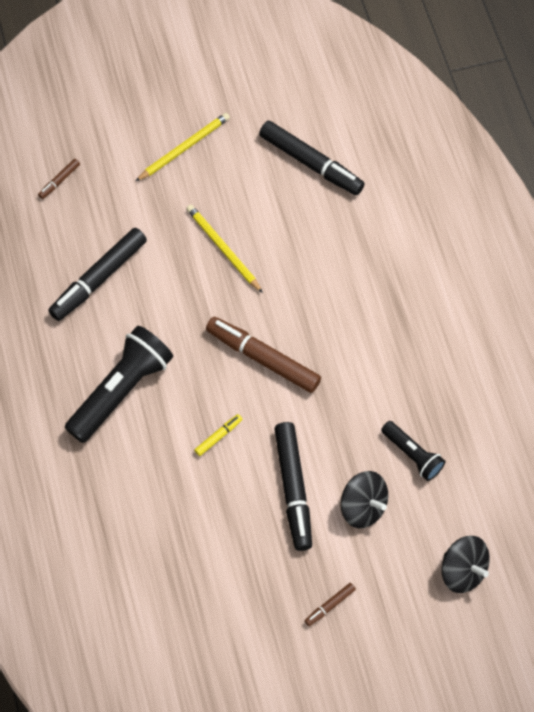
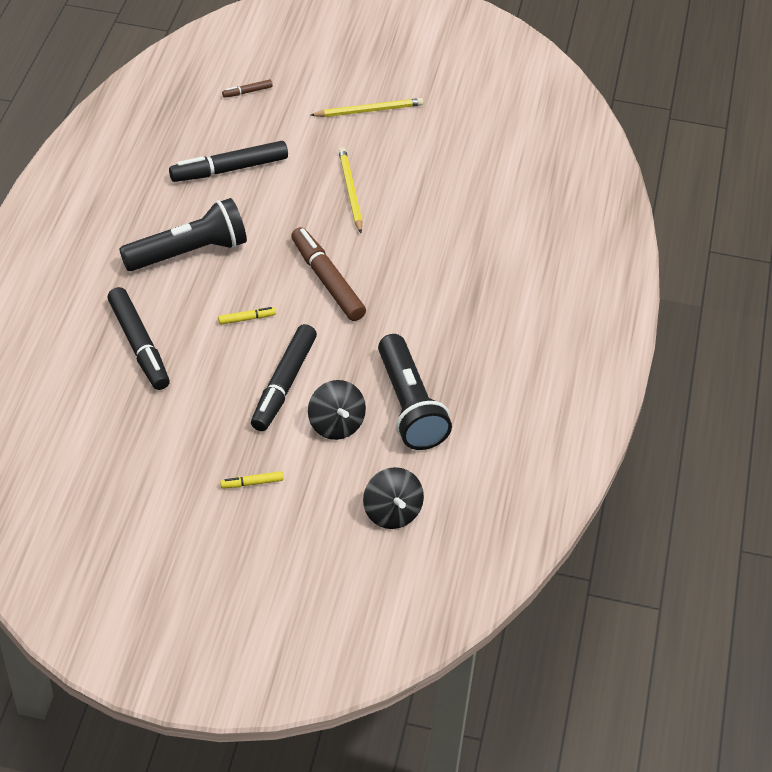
camera: 25 degrees right, 15 degrees down
black marker [259,121,365,195] -> black marker moved to [108,287,170,390]
brown marker [304,583,356,626] -> yellow marker [220,471,284,489]
black flashlight [381,421,445,481] -> black flashlight [378,334,452,450], size x1.81

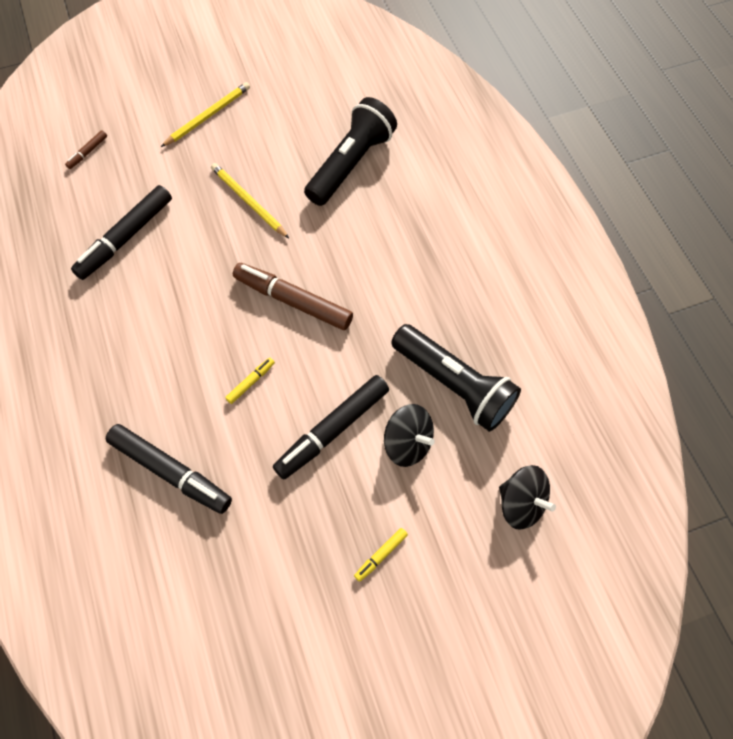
camera: 30 degrees left, 15 degrees up
black flashlight [119,198,247,271] -> black flashlight moved to [304,97,397,206]
black marker [251,324,317,431] -> black marker turned 60 degrees clockwise [273,375,389,479]

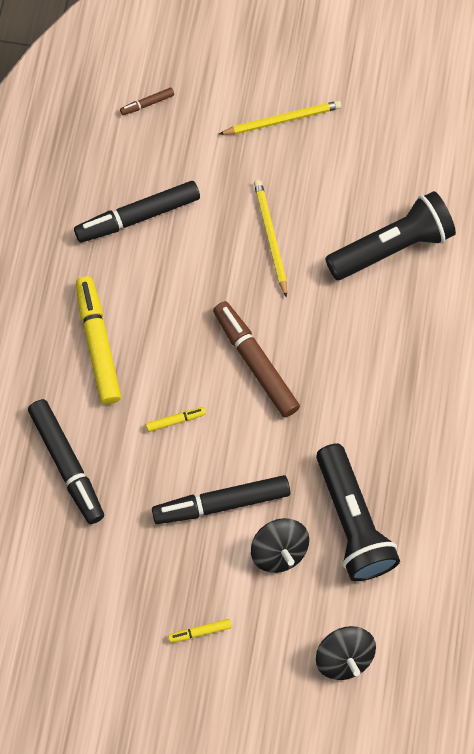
camera: 30 degrees right, 5 degrees up
none -> yellow marker [76,276,121,404]

